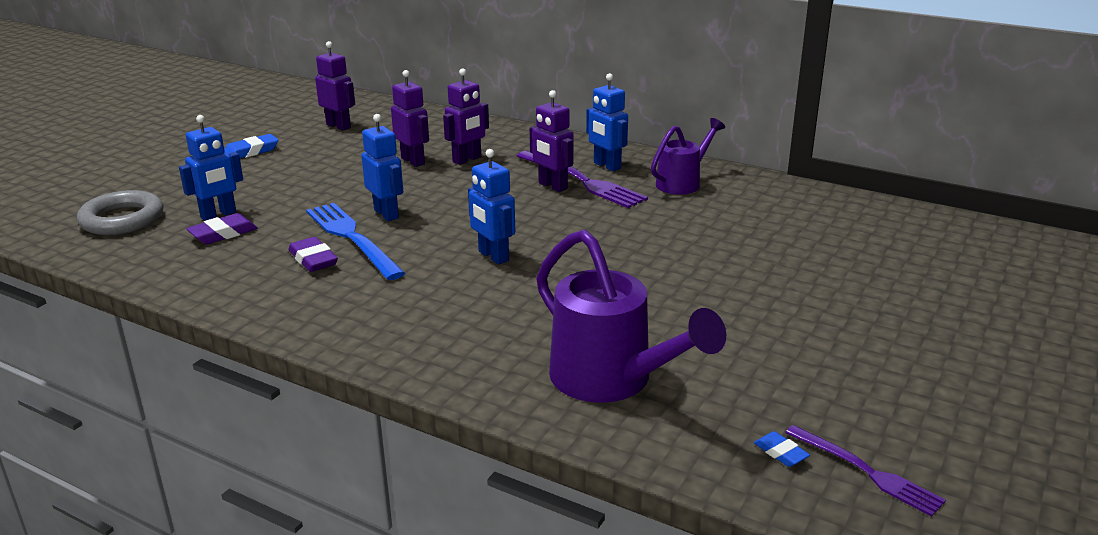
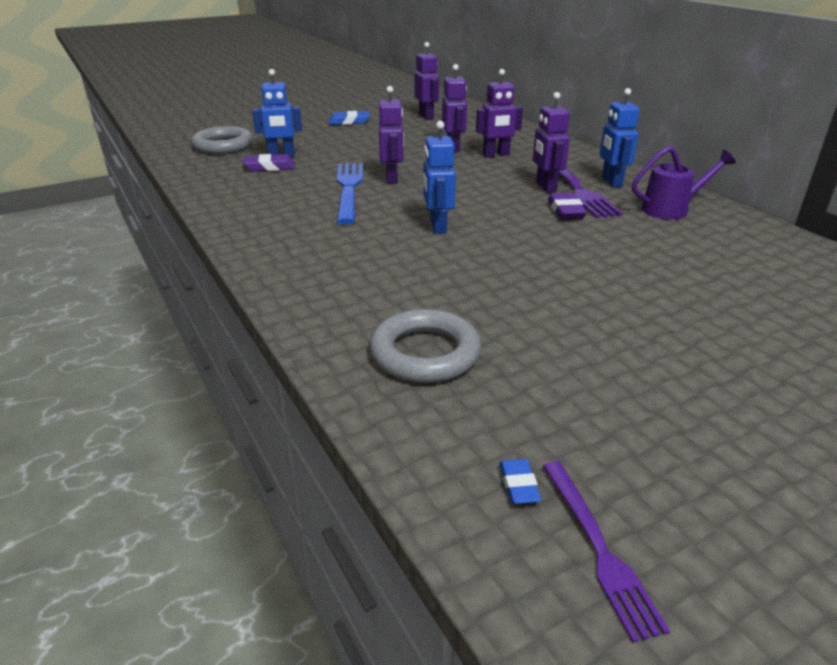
camera: 30 degrees right, 5 degrees up
purple eraser [289,237,338,272] -> purple eraser moved to [548,193,587,219]
blue robot [361,114,403,221] -> purple robot [379,86,404,184]
purple watering can [536,229,726,403] -> grey ring [369,309,481,383]

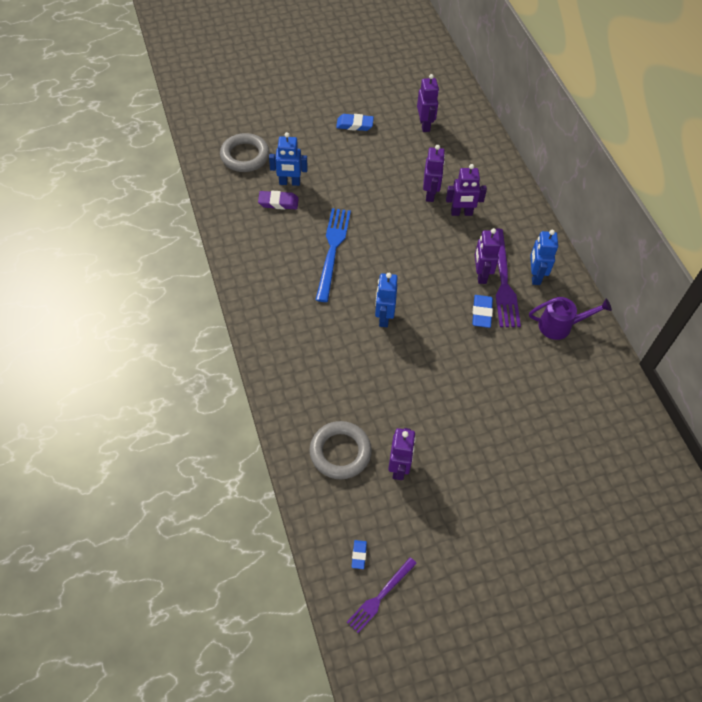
camera: 10 degrees right, 25 degrees up
purple robot [379,86,404,184] -> purple robot moved to [388,428,416,480]
purple fork [543,461,670,643] -> purple fork turned 45 degrees clockwise [347,557,417,633]
purple eraser [548,193,587,219] -> blue eraser [472,295,493,328]

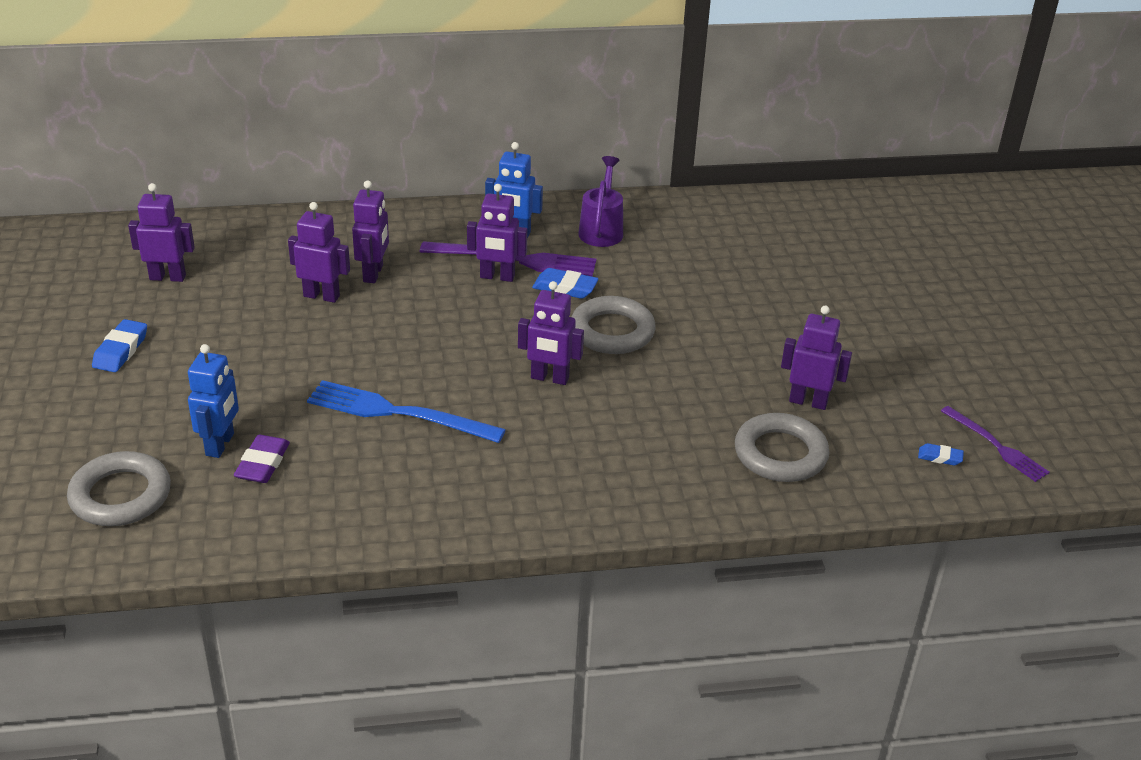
camera: 80 degrees left, 20 degrees down
blue robot [375,273,398,327] -> purple robot [518,281,584,385]
none -> grey ring [572,296,656,354]

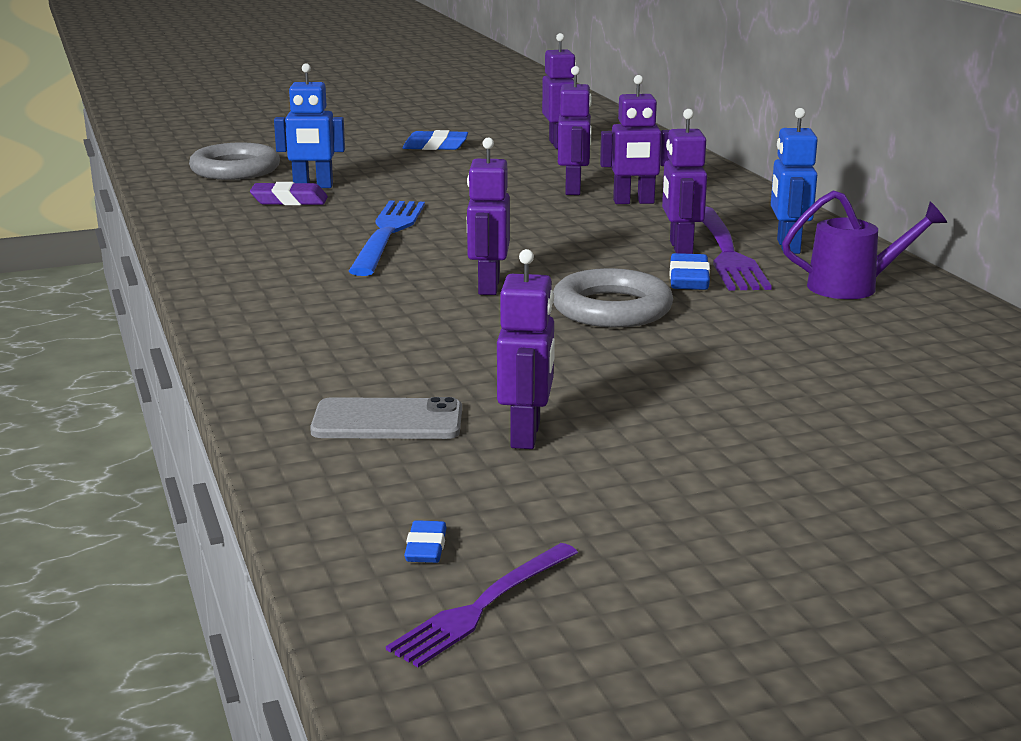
camera: 80 degrees right, 15 degrees down
grey ring [735,413,830,482] -> grey phone [310,397,462,439]

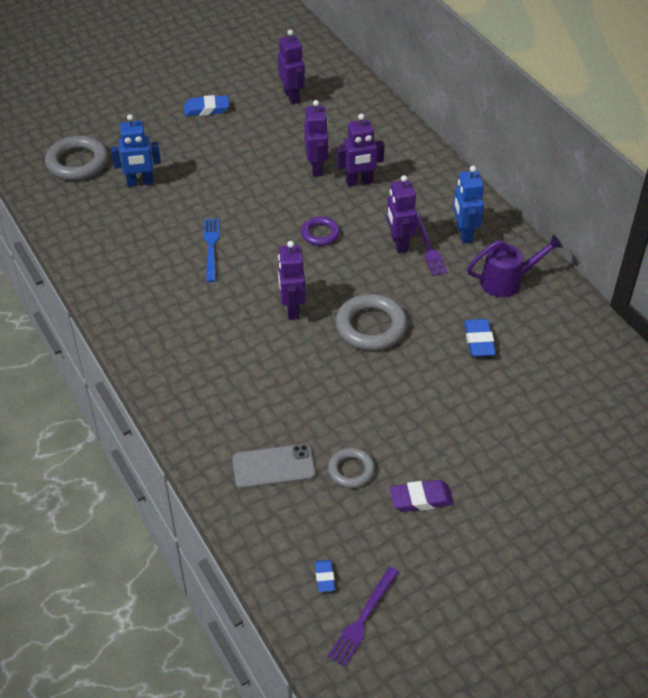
camera: 10 degrees left, 25 degrees up
purple eraser [250,182,328,205] -> purple eraser moved to [389,480,454,512]
blue fork [348,201,425,276] -> blue fork [204,218,219,282], size x0.61
purple robot [497,249,555,449] -> grey ring [328,448,375,488]
blue eraser [670,253,710,290] -> blue eraser moved to [464,319,496,357]
purple fork [703,207,772,291] -> purple fork [416,212,448,276], size x0.61
none -> purple ring [301,217,340,246]

